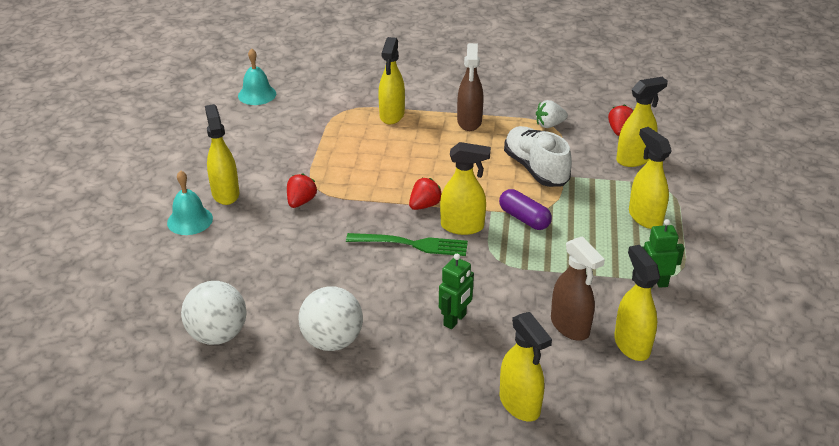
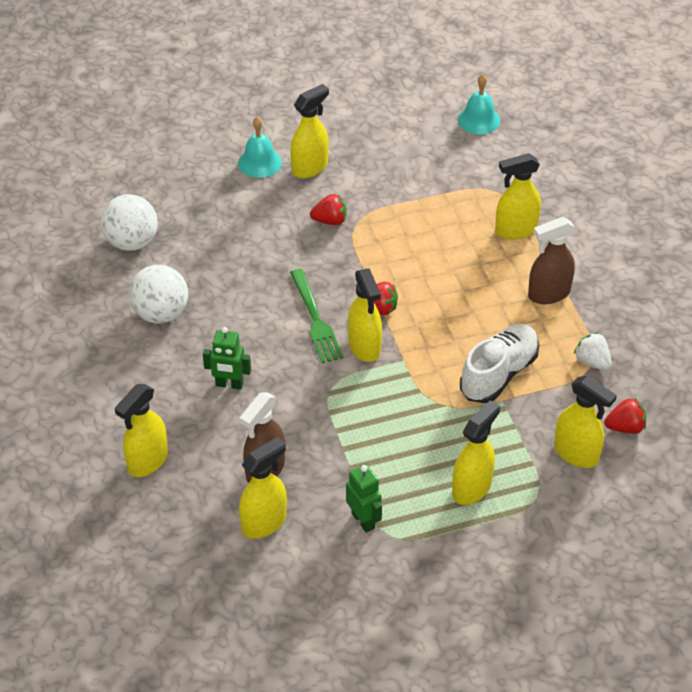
camera: 65 degrees right, 10 degrees up
purple capsule [499,189,552,230] -> none

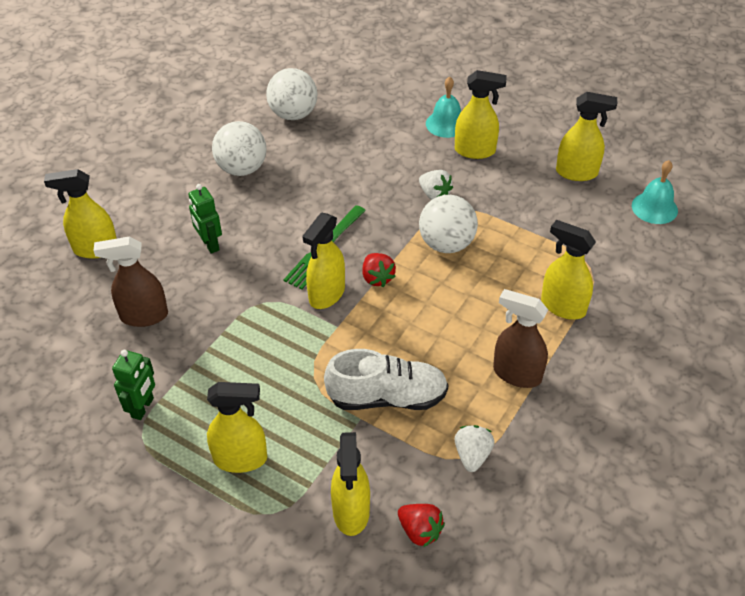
camera: 50 degrees right, 0 degrees up
yellow spray bottle [239,437,287,539] -> yellow spray bottle moved to [556,92,617,181]
red strawberry [310,194,347,225] -> white strawberry [419,170,453,200]
none -> white ball [419,195,478,253]

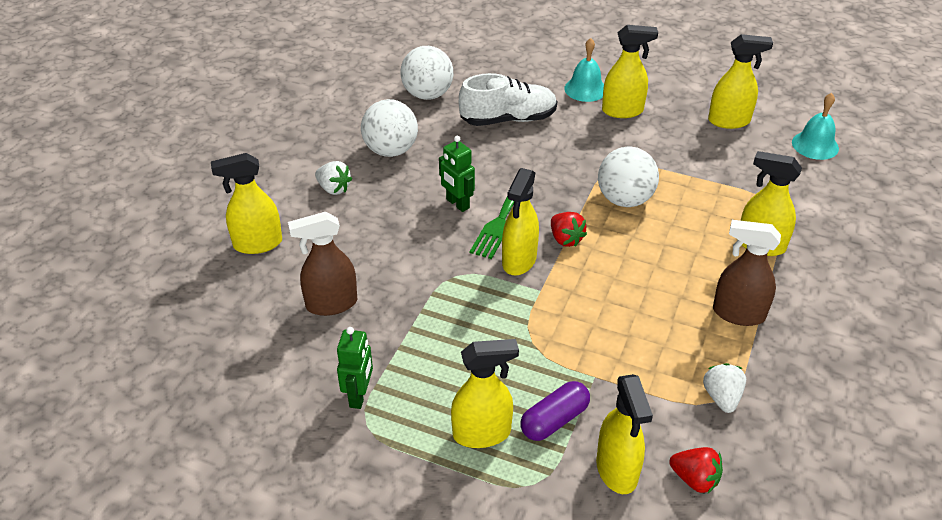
camera: 10 degrees left, 5 degrees down
green robot [188,184,222,254] -> green robot moved to [439,136,475,212]
white shoe [324,349,448,410] -> white shoe moved to [459,73,557,126]
white strawberry [419,170,453,200] -> white strawberry moved to [315,161,352,195]
none -> purple capsule [520,381,590,441]

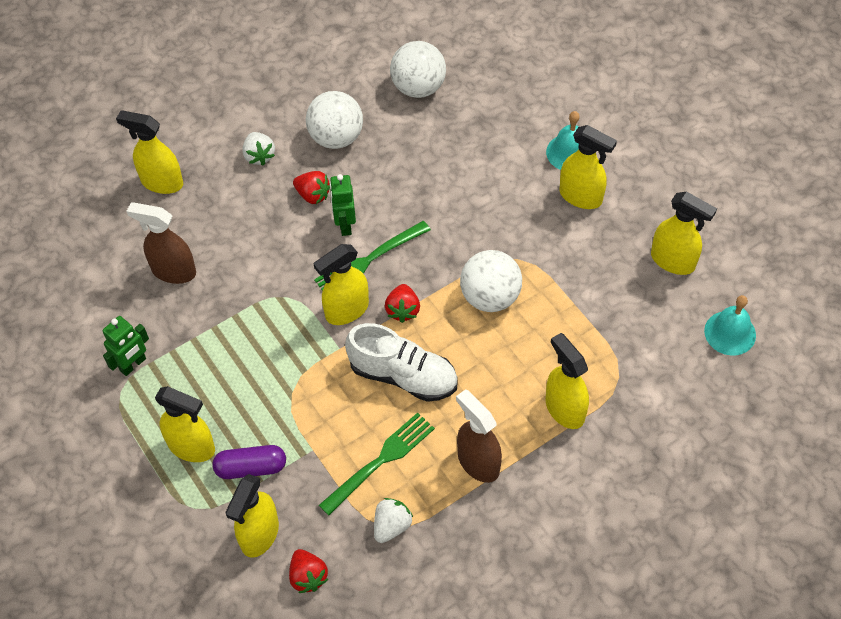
camera: 35 degrees right, 15 degrees up
white shoe [459,73,557,126] -> white shoe moved to [345,323,458,402]
none -> red strawberry [293,171,330,204]
none -> green fork [319,413,435,515]

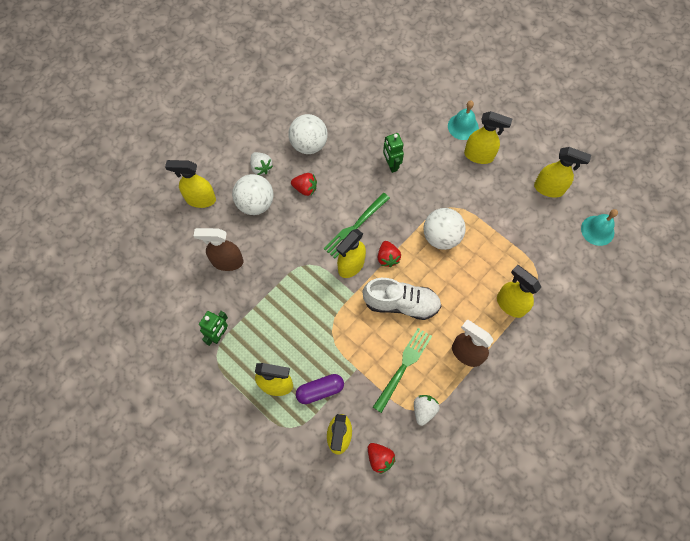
camera: 15 degrees left, 10 degrees up
green robot [330,174,356,236] -> green robot moved to [383,133,404,173]
white ball [390,41,446,98] -> white ball moved to [232,174,274,215]

